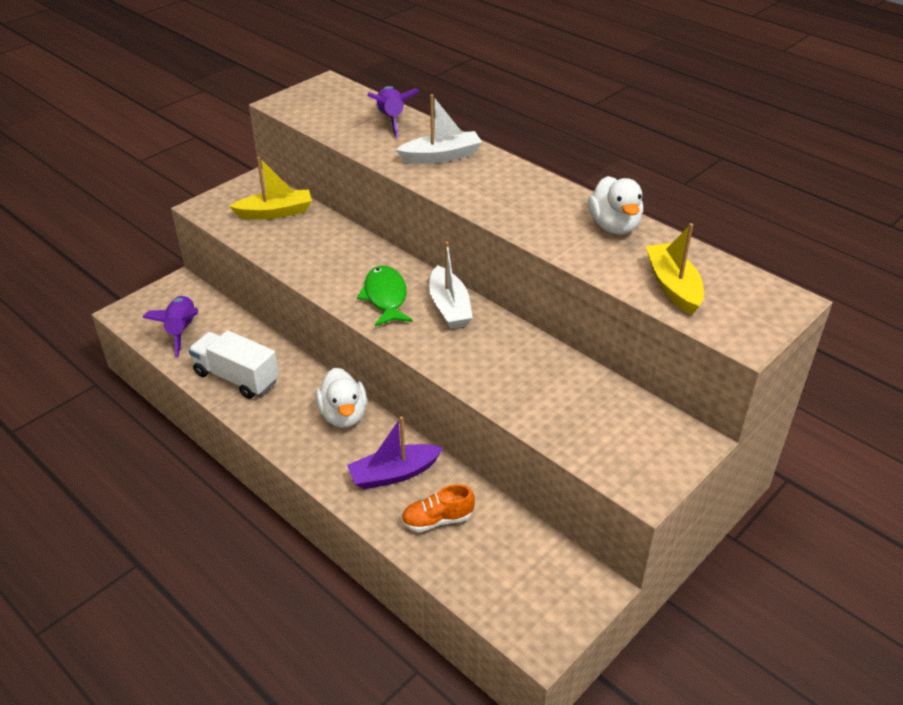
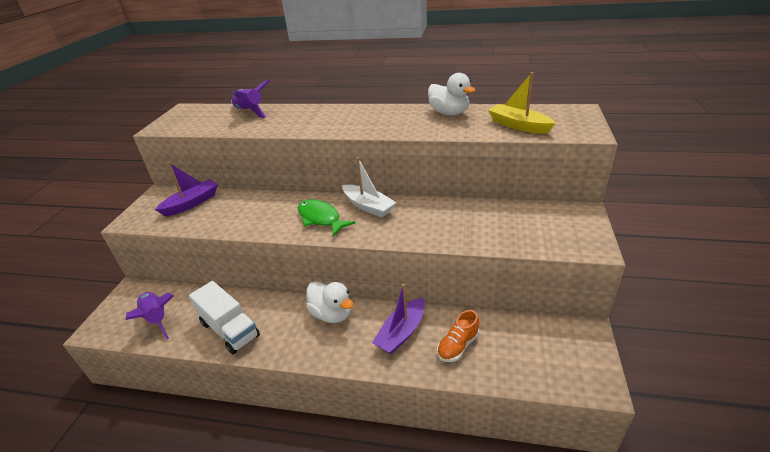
camera: 30 degrees left, 5 degrees down
white truck [188,330,279,399] -> white truck turned 135 degrees counterclockwise [189,281,260,354]
yellow boat [229,157,312,219] -> purple boat [155,162,218,217]
white boat [396,94,482,164] -> none

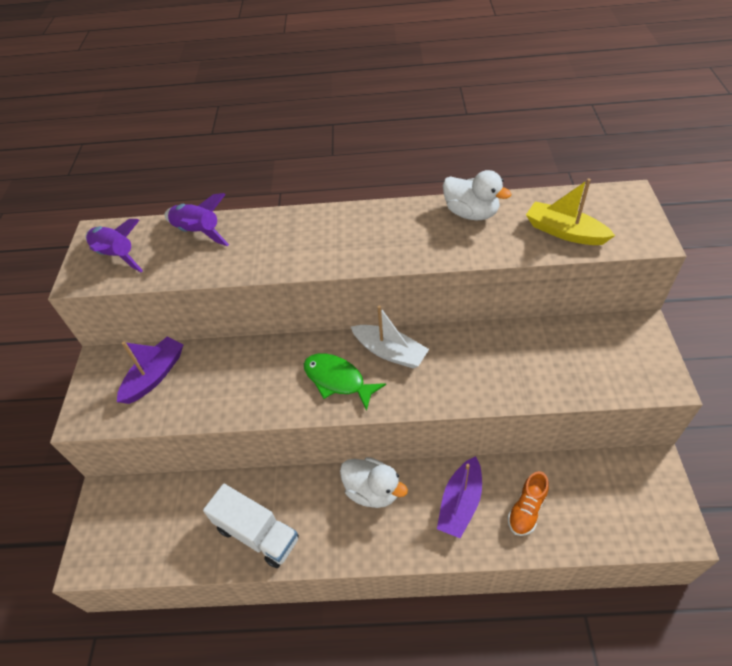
camera: 10 degrees left, 15 degrees up
purple rocket [126,292,174,339] -> purple rocket moved to [85,219,143,272]

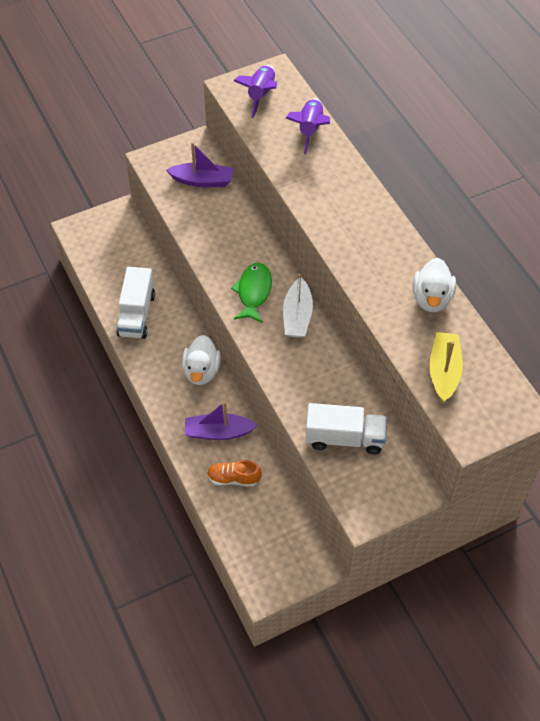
camera: 60 degrees right, 5 degrees up
none -> white truck [305,403,387,455]

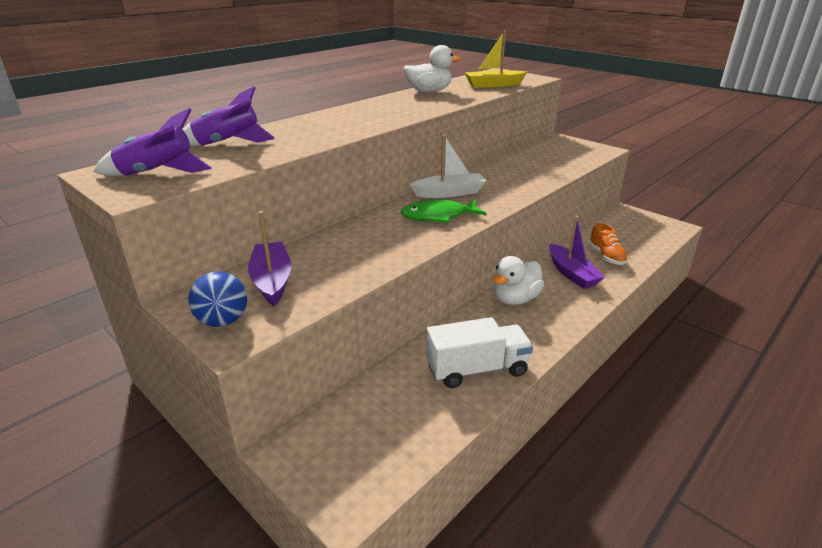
camera: 110 degrees left, 25 degrees down
white duck [182,335,221,385] -> white duck turned 150 degrees clockwise [492,256,544,305]
white truck [305,403,387,455] -> none
none -> blue ball [188,271,247,327]

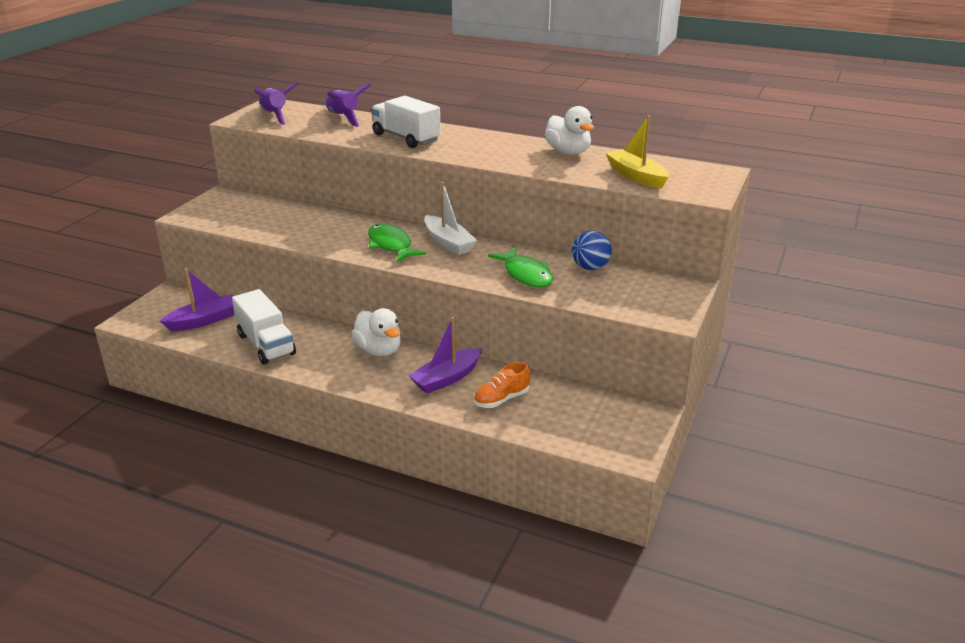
camera: 70 degrees right, 0 degrees up
blue ball [188,271,247,327] -> blue ball moved to [572,231,612,270]
purple boat [248,211,292,306] -> purple boat moved to [160,268,235,331]
white duck [492,256,544,305] -> white duck turned 150 degrees counterclockwise [352,308,401,356]
none -> white truck [371,96,441,148]
none -> green fish [488,247,553,287]

